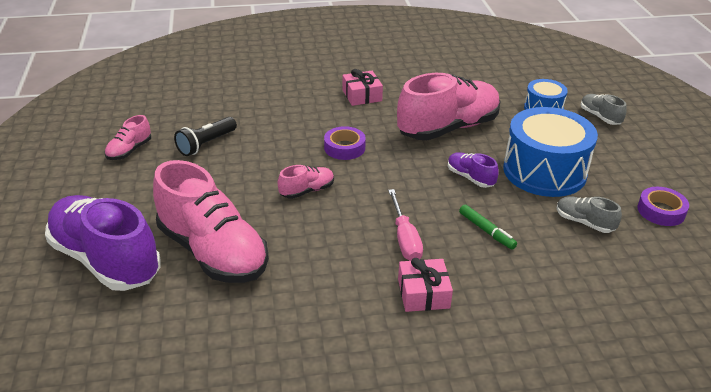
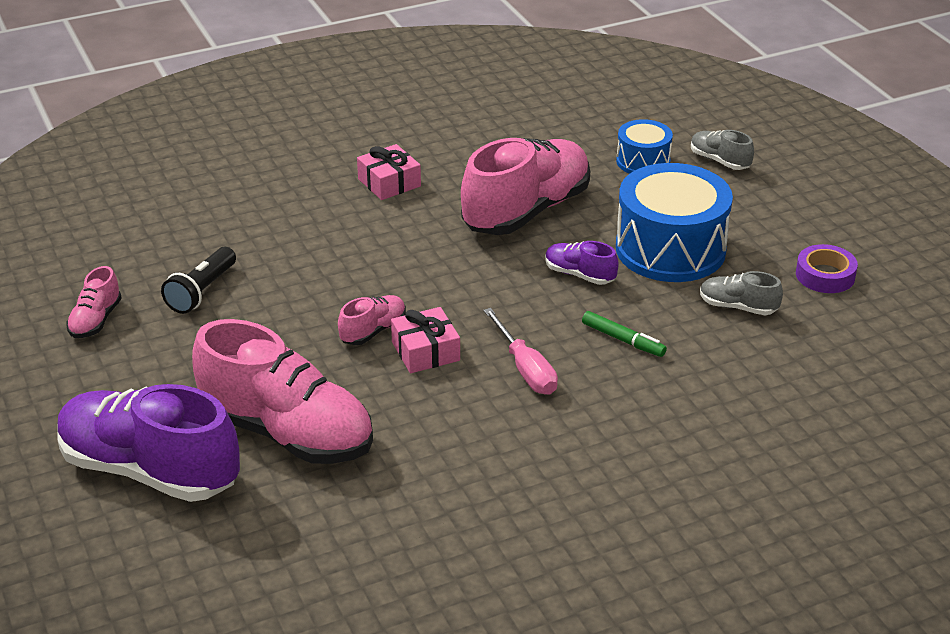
camera: 15 degrees left, 0 degrees up
purple tape [324,126,366,160] -> none
pink gift [398,258,453,312] -> pink gift moved to [391,307,460,373]

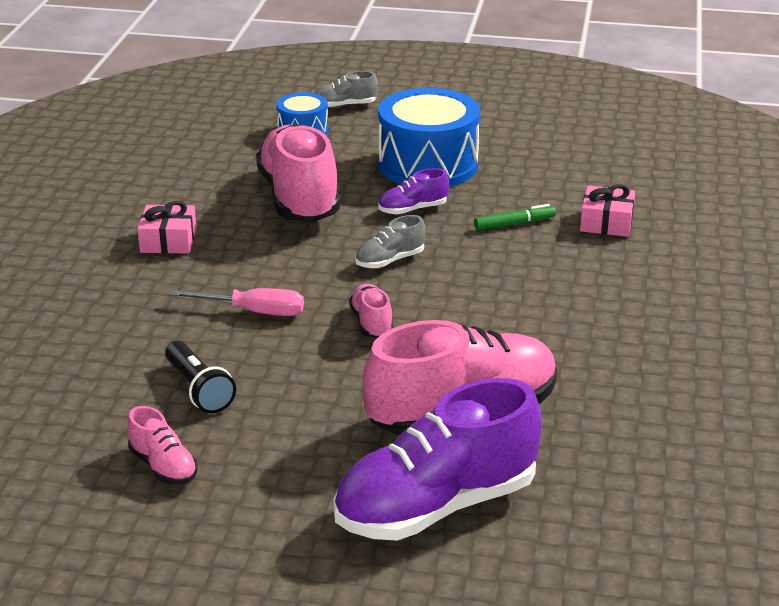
camera: 55 degrees left, 5 degrees down
pink gift [391,307,460,373] -> pink gift moved to [580,184,635,237]
pink screwdriver [483,308,558,395] -> pink screwdriver moved to [168,288,304,316]
grey shoe [700,271,783,315] -> grey shoe moved to [355,215,426,268]
purple tape [796,244,858,293] -> none

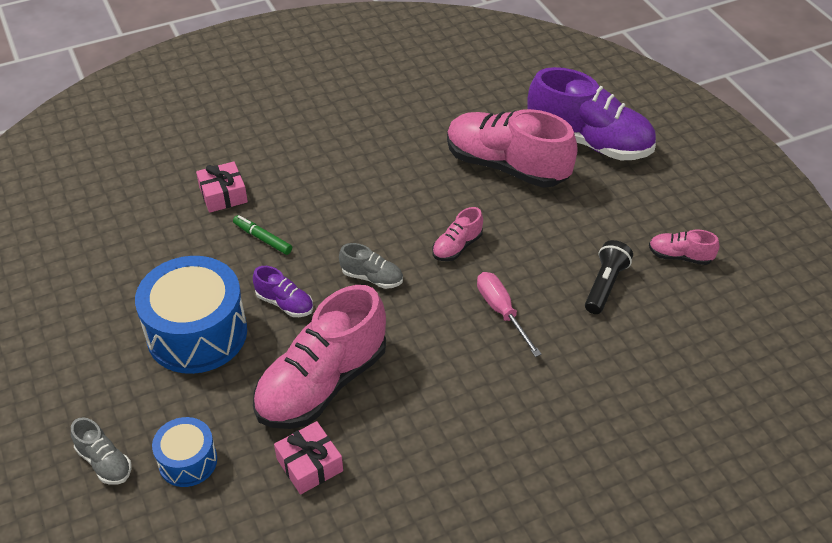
camera: 125 degrees left, 15 degrees up
pink shoe [127,406,198,485] -> pink shoe turned 90 degrees counterclockwise [649,229,719,265]
pink gift [137,201,197,254] -> pink gift moved to [274,421,343,495]

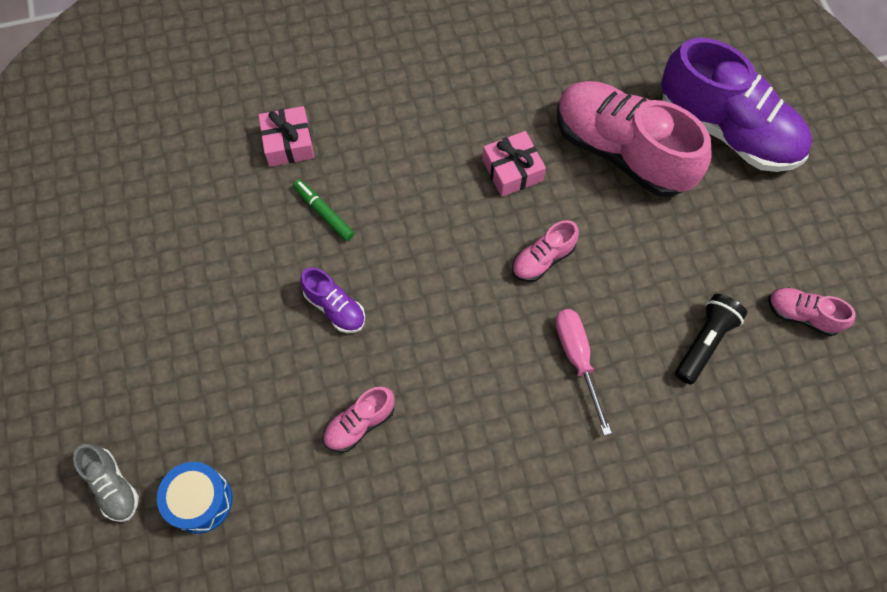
camera: 10 degrees right, 20 degrees up
blue drum [135,256,247,374] -> none
pink shoe [253,285,386,429] -> pink shoe [323,387,394,452], size x0.45
pink gift [274,421,343,495] -> pink gift moved to [482,131,546,197]
grey shoe [339,243,403,289] -> none

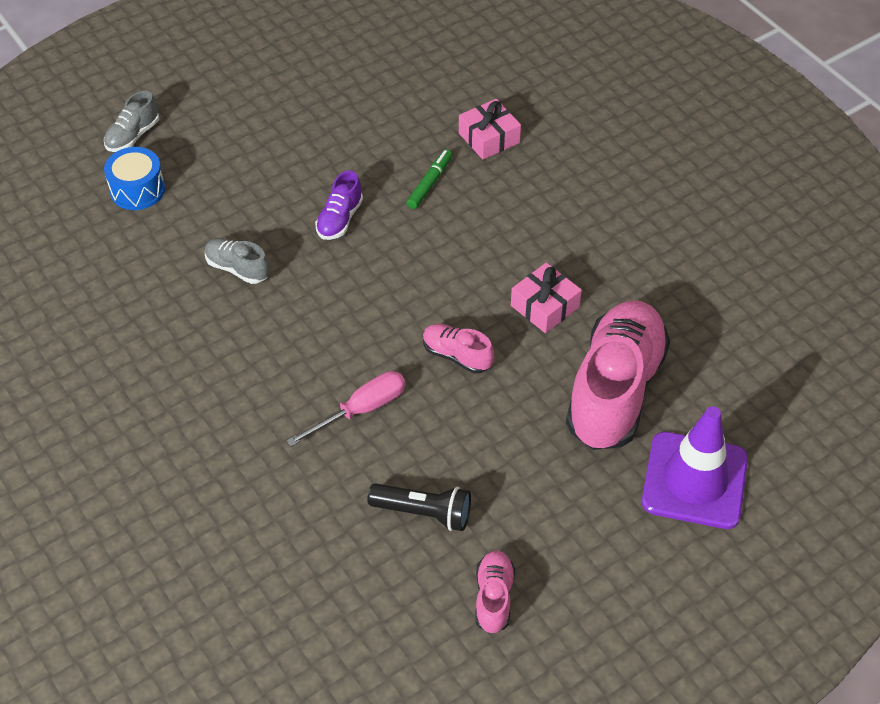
camera: 70 degrees right, 15 degrees down
pink shoe [323,387,394,452] -> grey shoe [205,238,270,284]
purple shoe [661,38,812,172] -> purple traffic cone [642,406,748,529]

